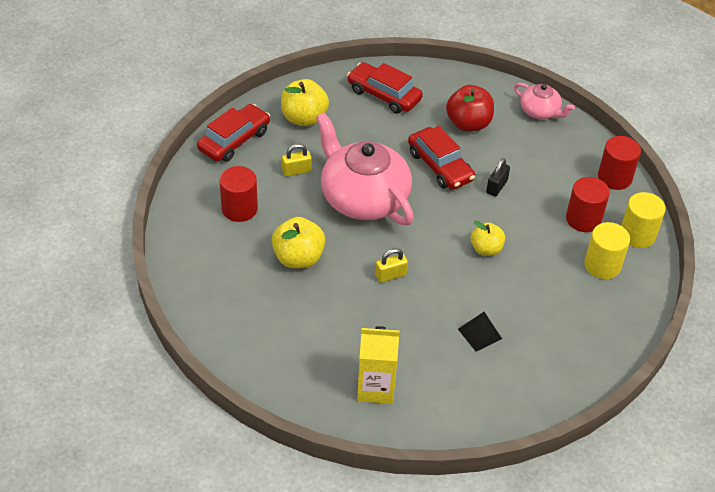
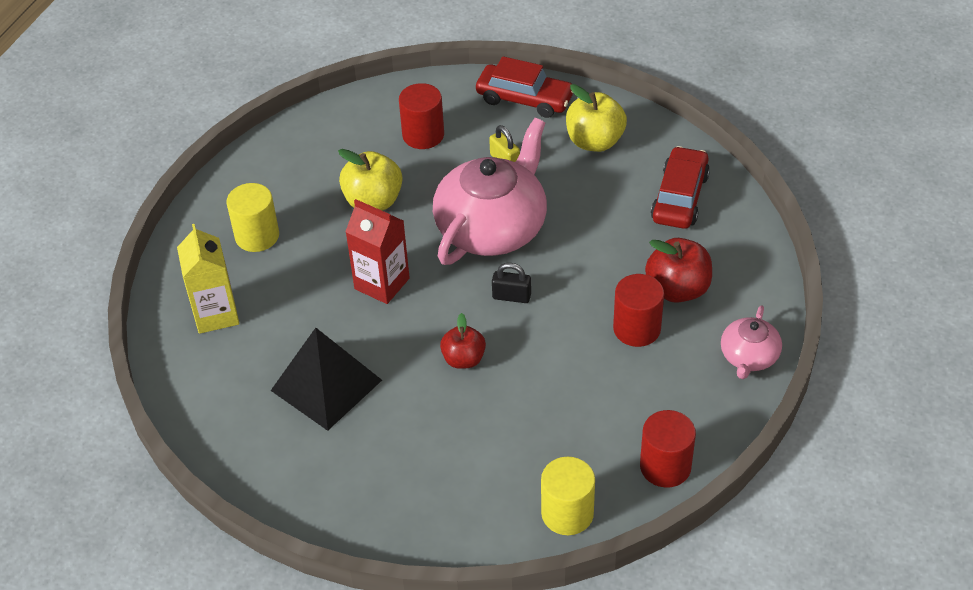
camera: 75 degrees right, 0 degrees up
yellow padlock [375,248,408,283] -> red carton [345,199,410,304]
red car [408,126,475,190] -> none
black pyramid [458,312,502,352] -> black pyramid [271,328,382,431], size x1.98
yellow apple [471,221,505,256] -> red apple [440,313,486,369]
black padlock [486,158,510,197] -> black padlock moved to [492,263,531,303]
red cylinder [566,177,610,232] -> red cylinder moved to [613,274,664,347]
yellow cylinder [584,222,630,279] -> yellow cylinder moved to [226,183,279,252]

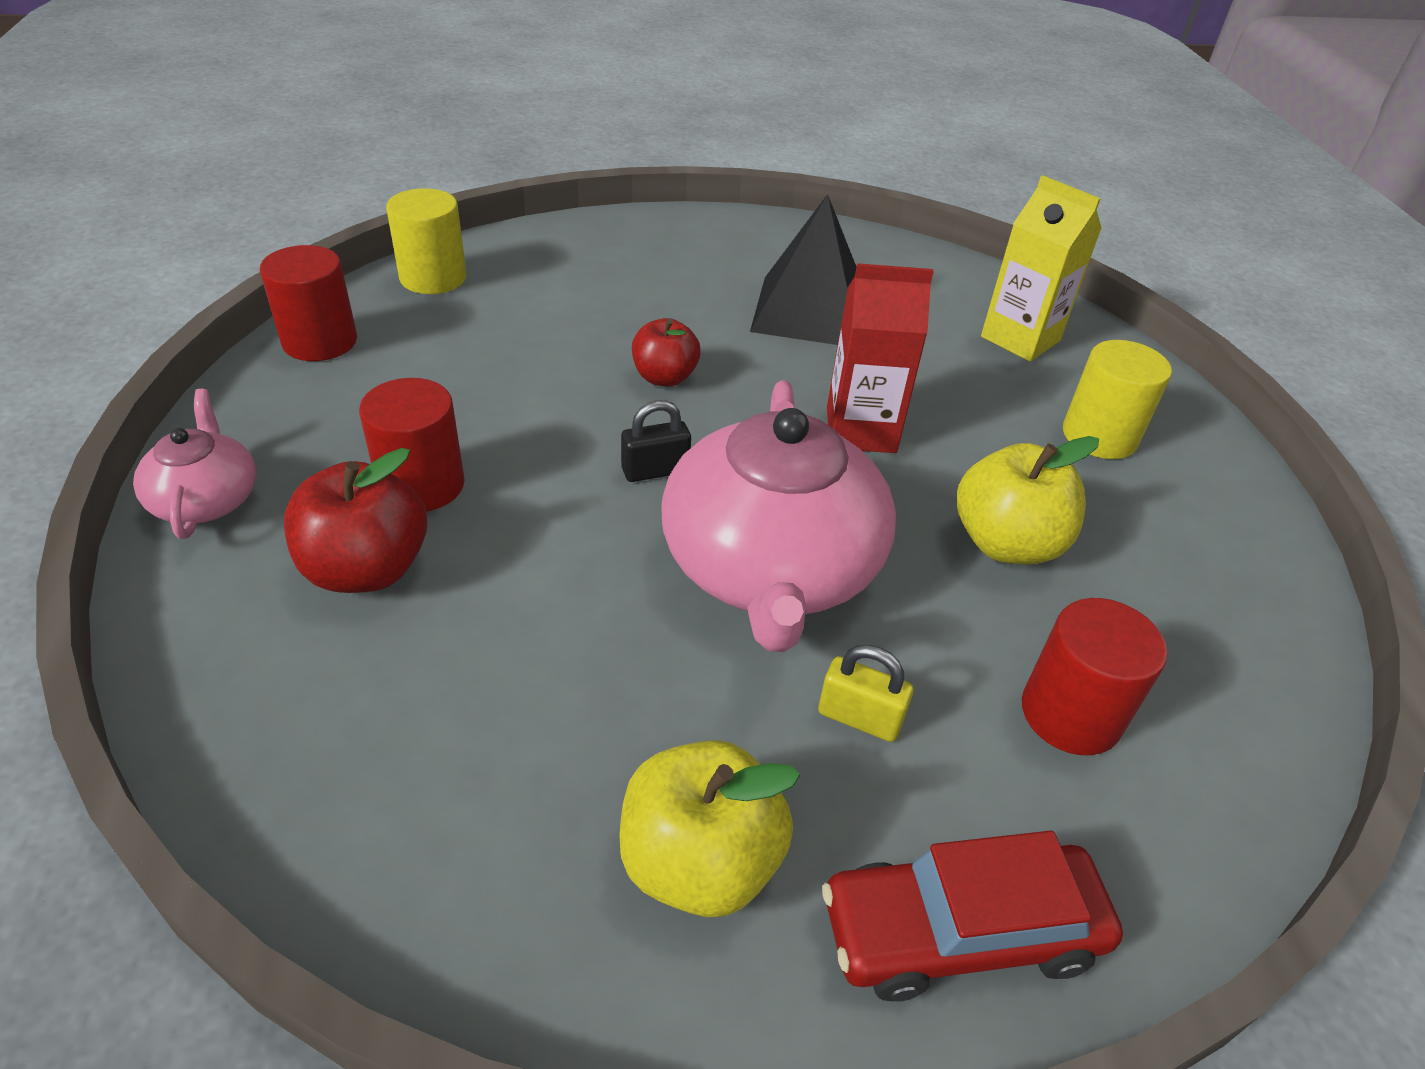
camera: 145 degrees right, 5 degrees down
red car [651,146,710,229] -> none

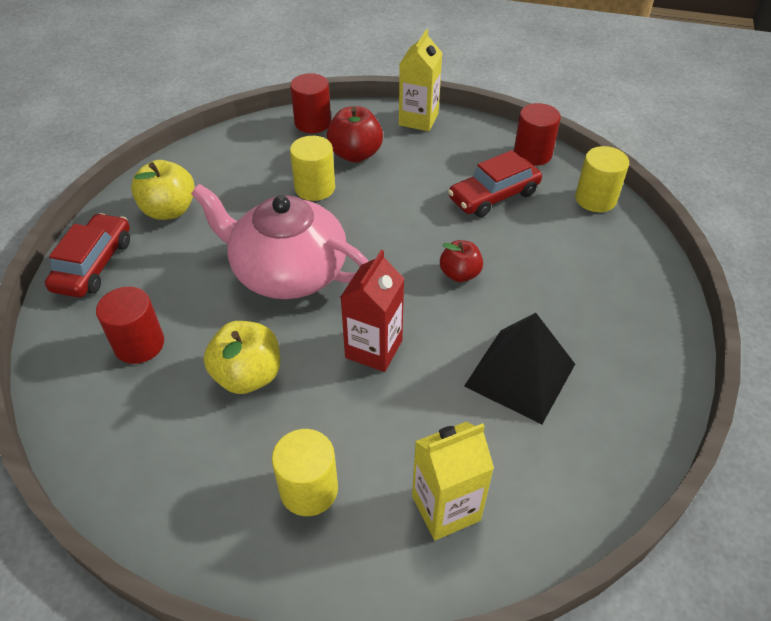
camera: 115 degrees right, 5 degrees up
pink teapot [133,389,256,539] -> yellow carton [399,29,442,131]
red cylinder [359,378,465,512] -> red cylinder moved to [290,73,331,133]
black padlock [621,400,691,482] -> none
yellow padlock [818,645,913,742] -> none
none -> yellow cylinder [290,136,335,201]
none -> red car [448,150,542,217]

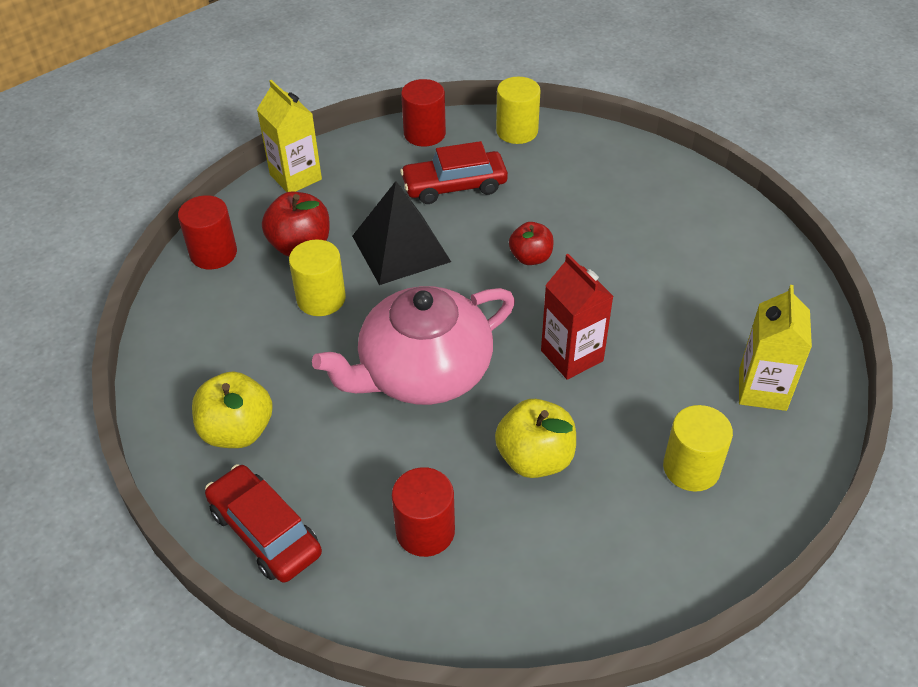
camera: 55 degrees left, 0 degrees up
red car [448,150,542,217] -> red car turned 75 degrees clockwise [400,141,508,204]
black pyramid [464,313,575,424] -> black pyramid moved to [352,181,451,285]

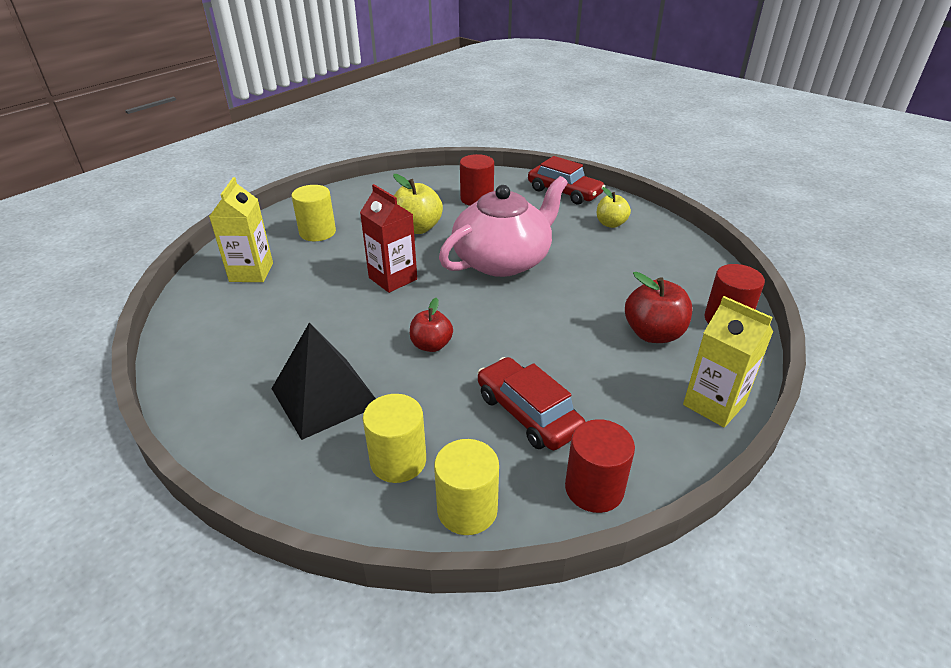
camera: 170 degrees right, 10 degrees down
yellow apple [192,372,273,448] -> yellow apple [597,187,631,228], size x0.66
yellow cylinder [289,239,346,316] -> yellow cylinder moved to [363,394,426,483]
black pyramid [352,181,451,285] -> black pyramid moved to [271,322,376,440]
red car [400,141,508,204] -> red car turned 105 degrees counterclockwise [478,357,585,450]

